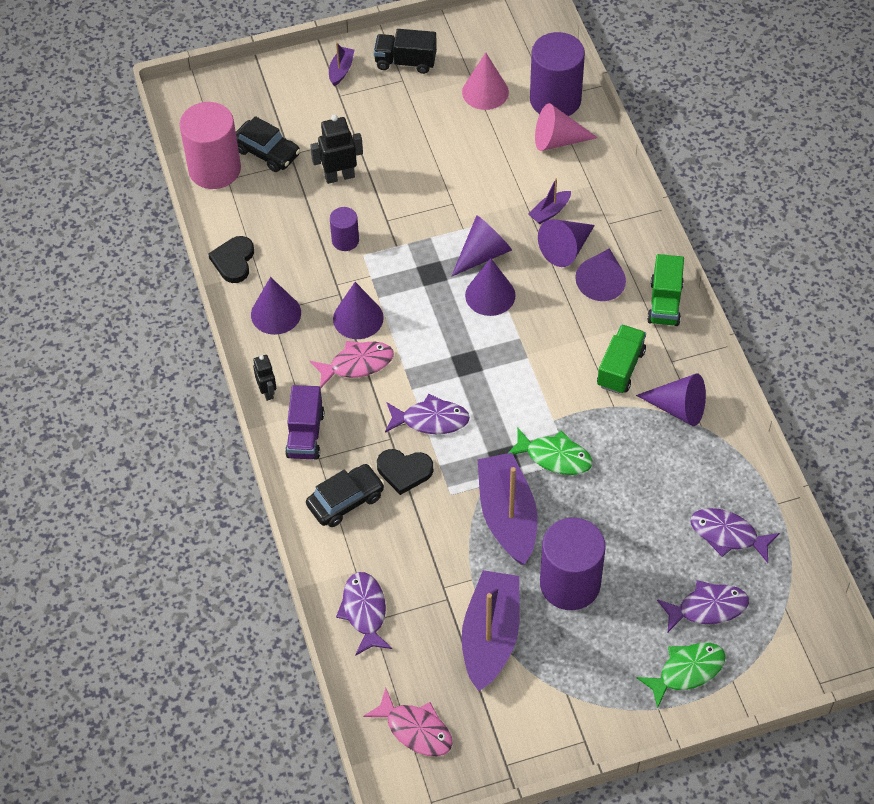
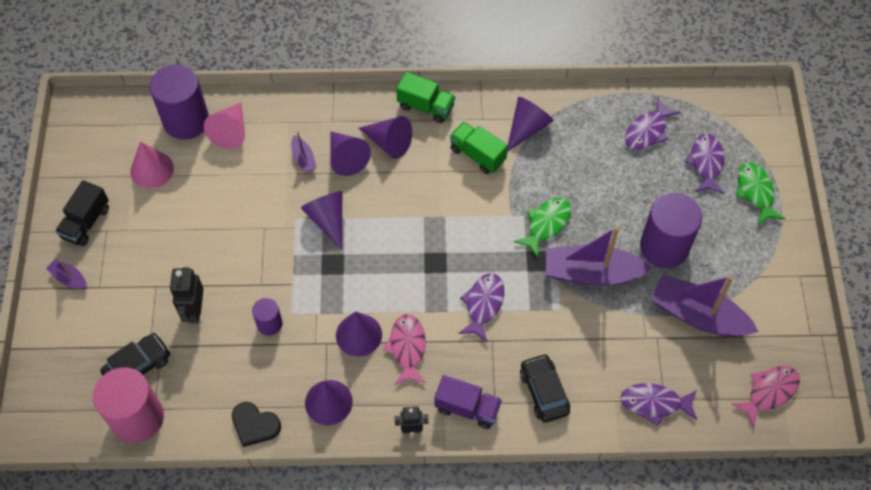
camera: 75 degrees left, 5 degrees up
black heart [377,449,433,495] -> none
purple cone [465,258,516,316] -> none

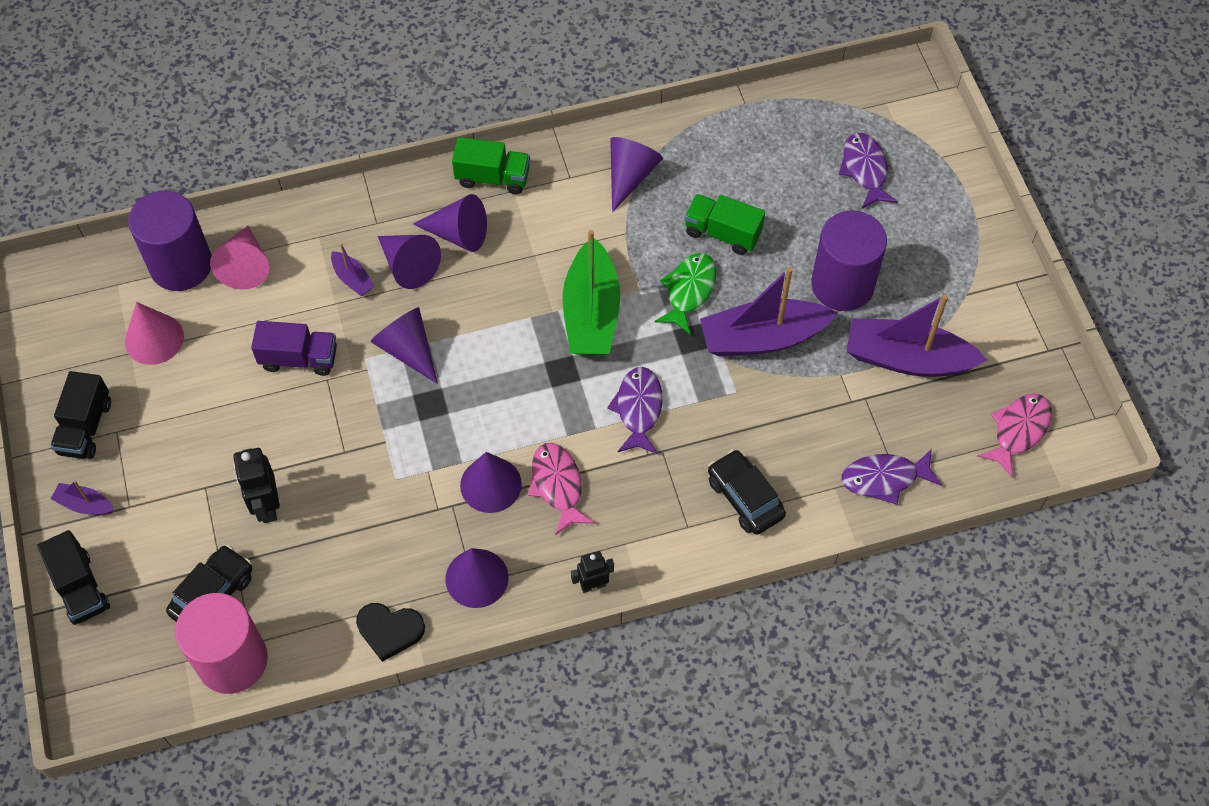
camera: 15 degrees left, 0 degrees up
purple cylinder [252,298,283,336] -> none
purple truck [434,375,502,429] -> purple truck moved to [251,321,337,376]
green truck [450,122,508,174] -> green truck moved to [685,194,765,255]
purple fish [625,98,681,150] -> none
green fish [736,162,785,225] -> none
none -> black truck [37,530,110,625]
none -> green boat [563,230,620,355]

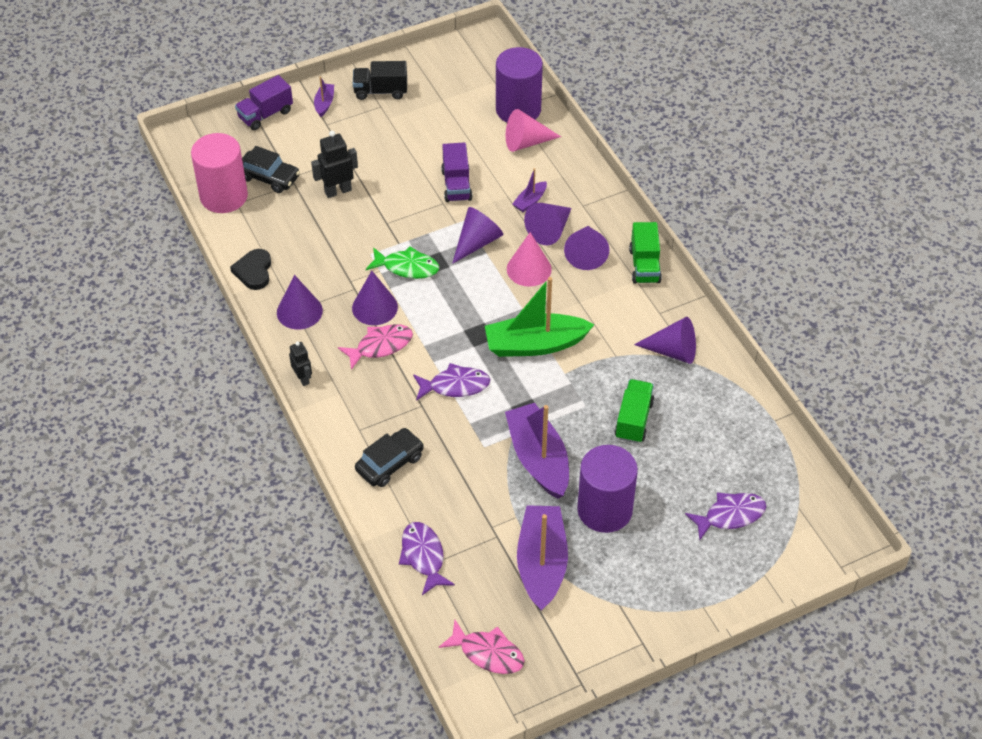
camera: 80 degrees right, 10 degrees down
black truck [37,530,110,625] -> purple truck [235,75,293,130]
pink cone [125,302,184,365] -> pink cone moved to [507,232,552,287]
green fish [654,253,717,335] -> green fish moved to [366,246,439,279]

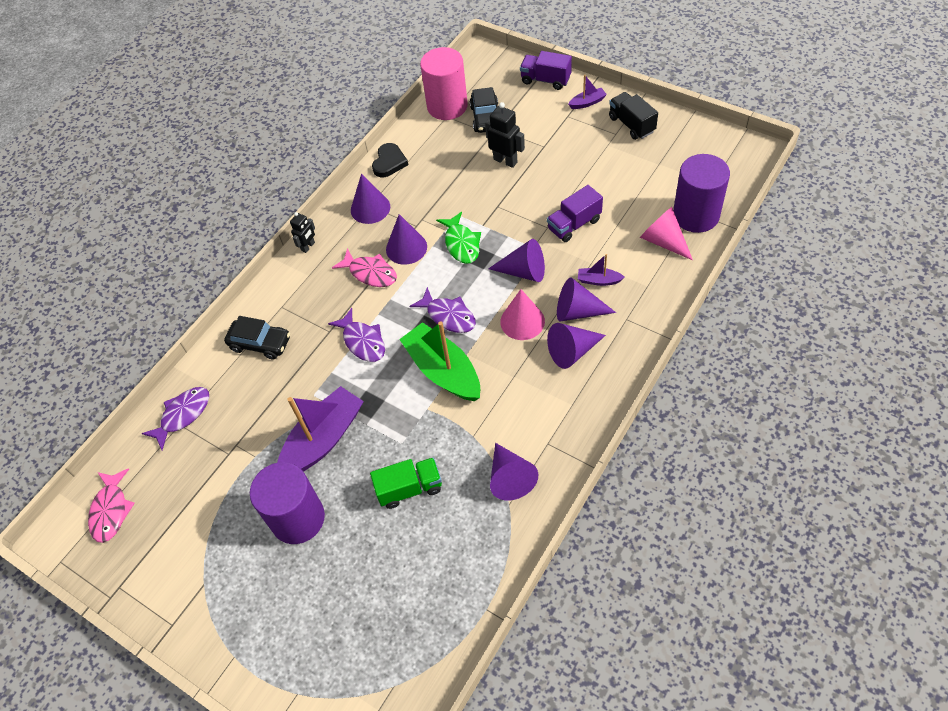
camera: 65 degrees right, 5 degrees up
black heart [230,249,271,290] -> black heart turned 135 degrees clockwise [372,143,408,177]
purple boat [517,505,568,611] -> none
green truck [629,222,662,284] -> none
purple fish [685,493,766,541] -> purple fish moved to [409,287,476,333]

